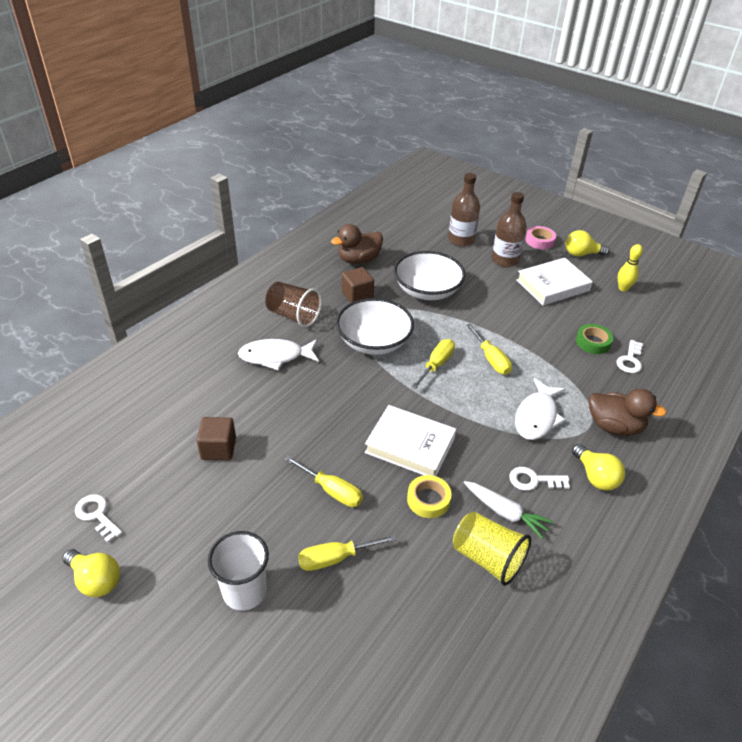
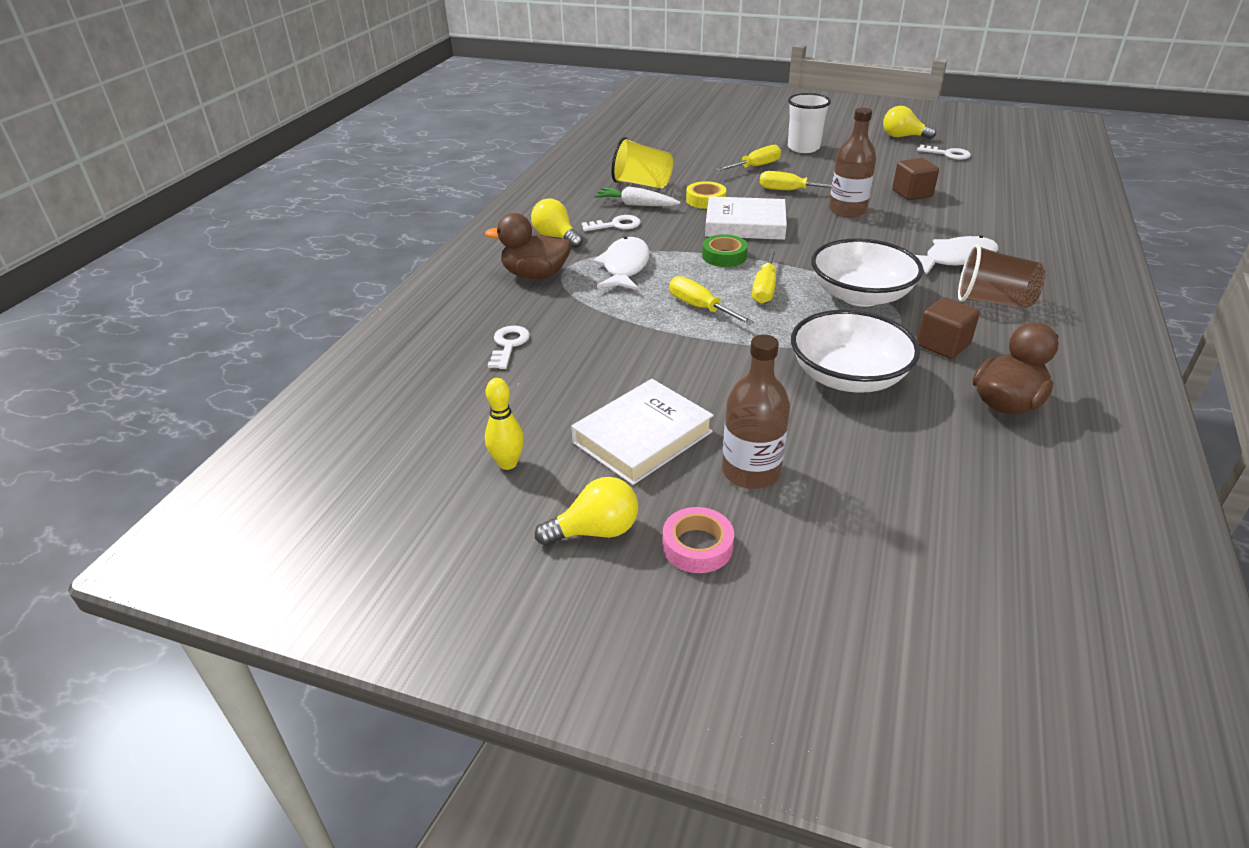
camera: 165 degrees right, 5 degrees down
brown bottle [448,173,480,247] -> brown bottle moved to [829,108,876,218]
green tape [576,324,613,354] -> green tape moved to [702,234,748,267]

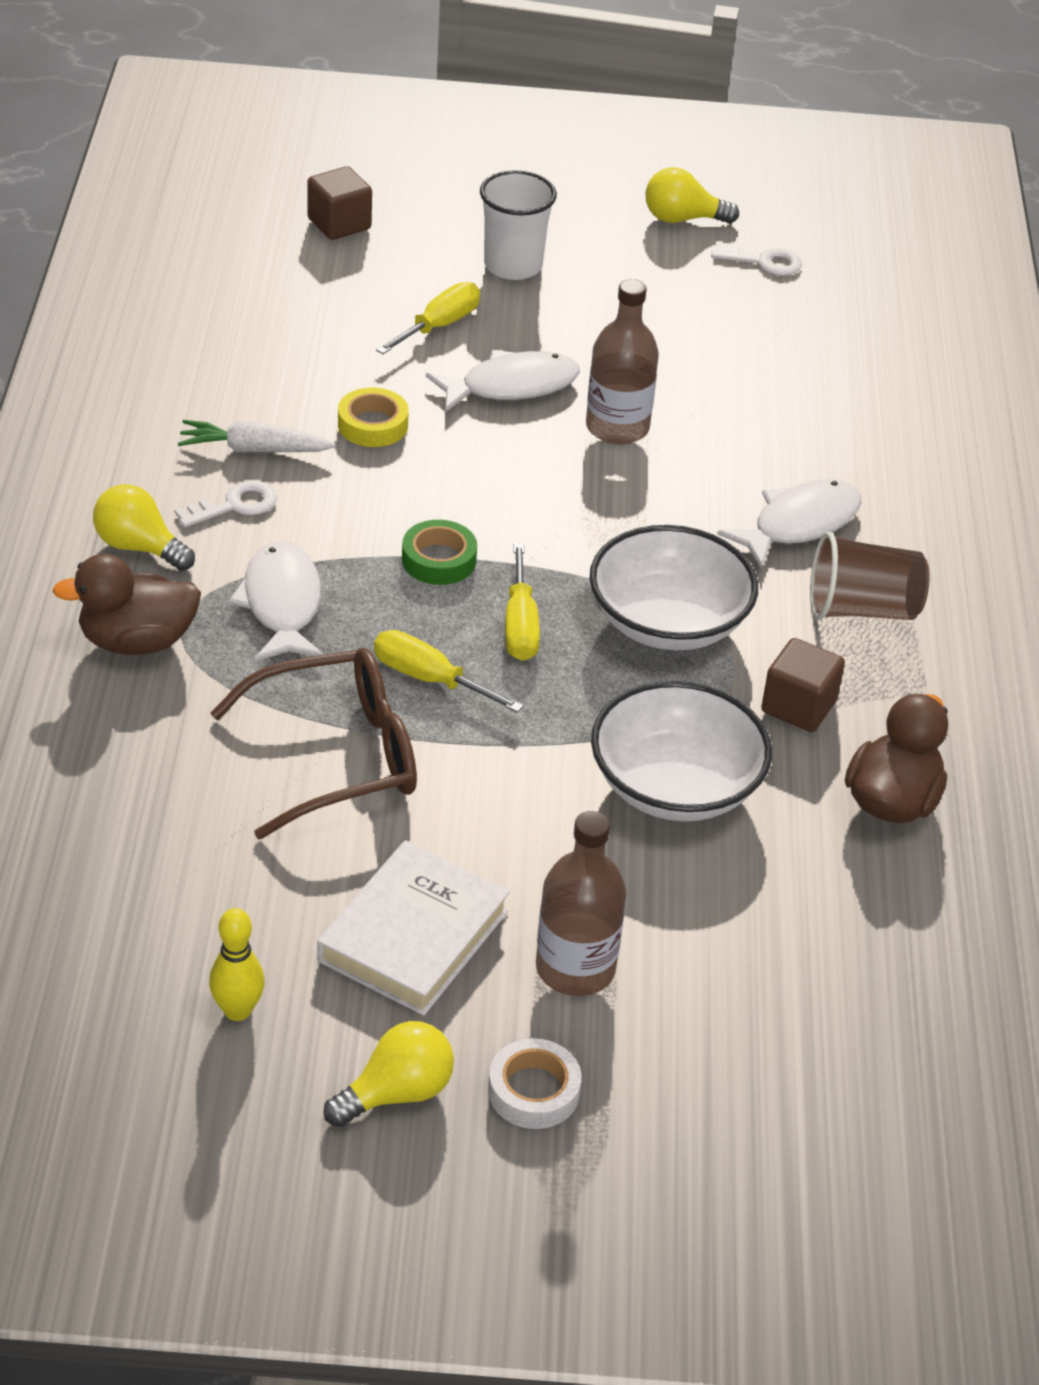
camera: 20 degrees left, 5 degrees up
white key [488,326,530,369] -> none
yellow cup [611,137,673,188] -> none
pink tape [662,507,734,573] -> white tape [488,1038,581,1129]
white book [705,196,787,240] -> none
yellow screwdriver [759,171,832,190] -> white fish [426,350,580,412]
brown cube [892,158,939,200] -> brown cube moved to [307,166,372,240]
none -> brown glasses [211,648,417,839]

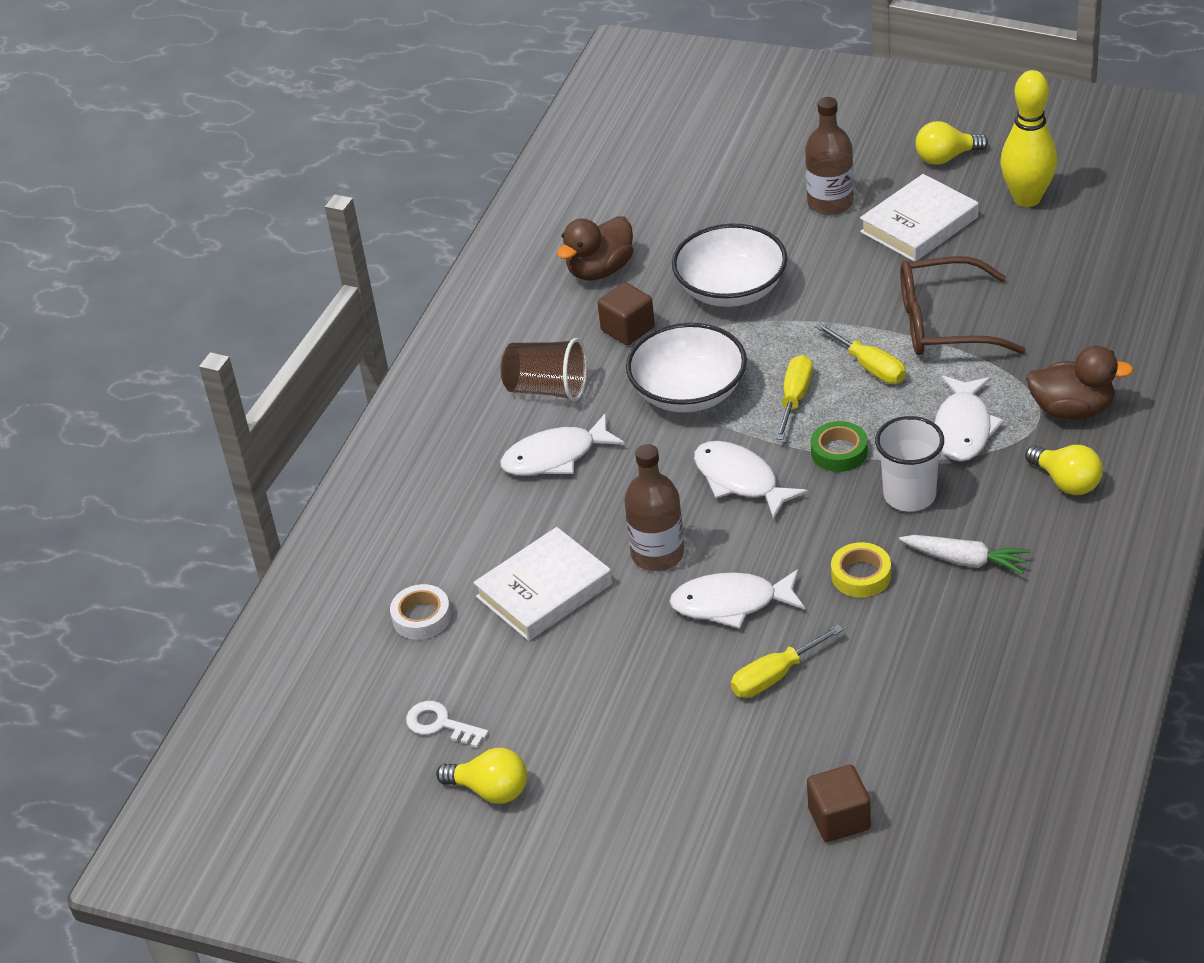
camera: 155 degrees left, 0 degrees up
white key [174,481,277,528] -> none
yellow bowling pin [209,908,265,1021] -> yellow bowling pin [1000,70,1057,207], size x1.80
white cup [480,170,557,280] -> white cup moved to [875,416,944,511]
white tape [488,1038,581,1129] -> white tape moved to [390,584,451,640]
none -> white book [473,527,612,641]
none -> white fish [694,441,808,520]

